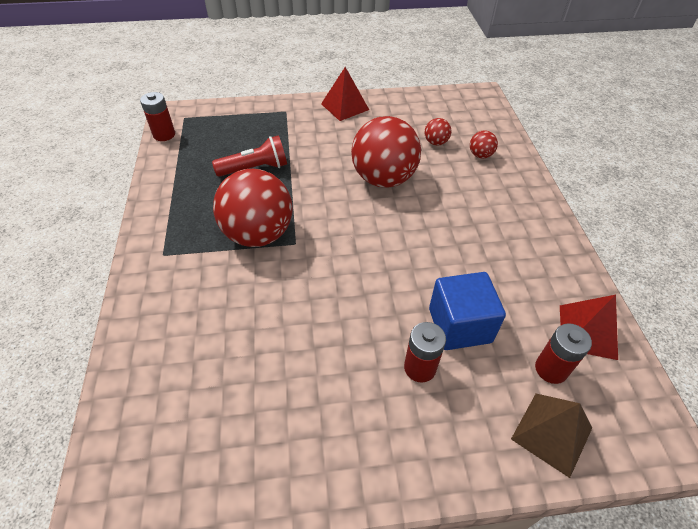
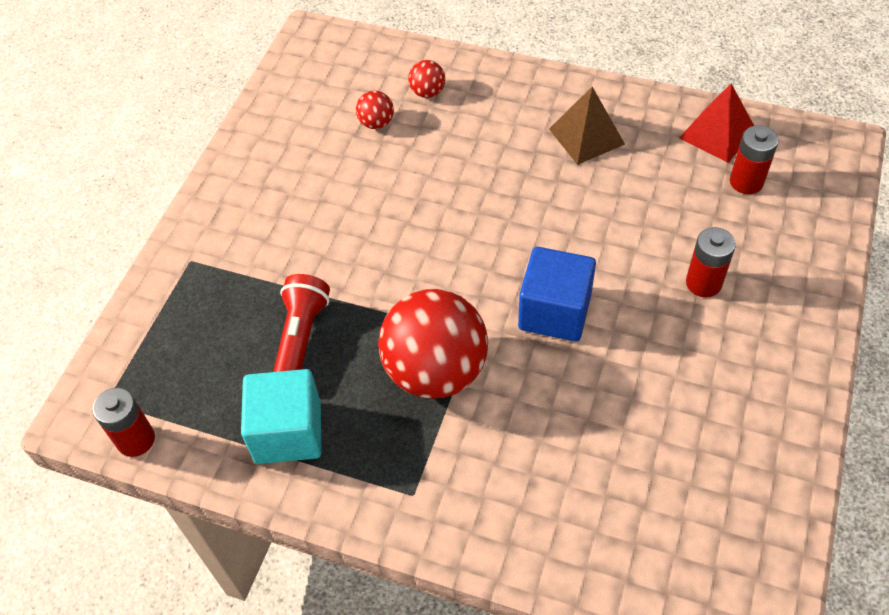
camera: 60 degrees left, 5 degrees up
red pyramid [321,67,369,121] -> none
red ball [351,116,421,188] -> none
blue cube [429,272,506,350] -> blue cube moved to [518,247,596,342]
brown pyramid [511,394,592,478] -> brown pyramid moved to [549,87,625,165]
none -> turquoise cube [241,369,321,464]

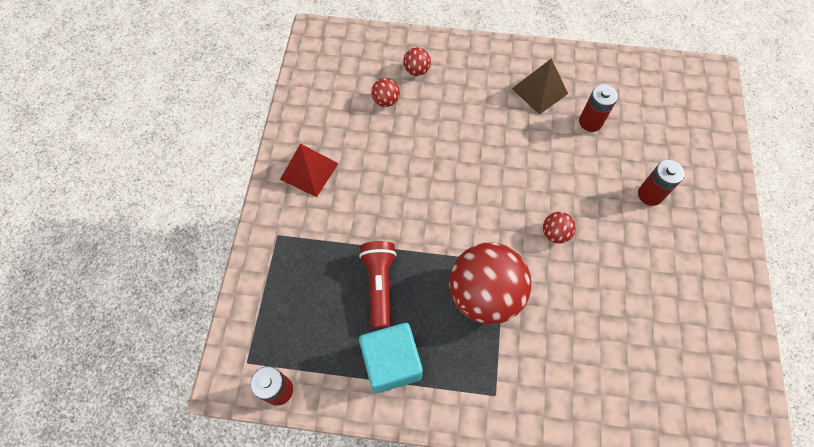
camera: 15 degrees left, 10 degrees up
blue cube [518,247,596,342] -> red ball [543,212,576,244]
red pyramid [679,83,754,163] -> red pyramid moved to [280,143,339,197]
red battery [730,125,779,194] -> red battery moved to [579,84,618,132]

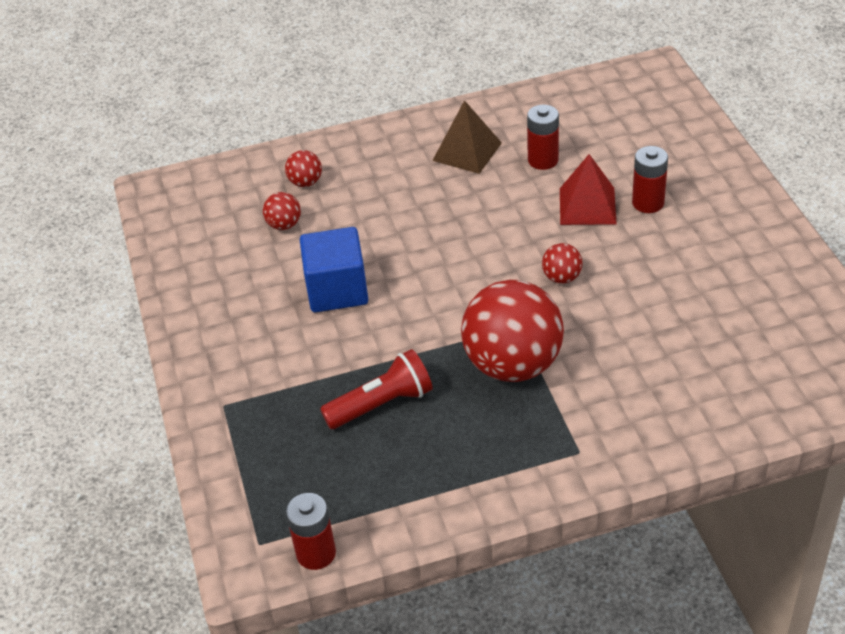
camera: 20 degrees left, 20 degrees down
red pyramid [280,143,339,197] -> red pyramid moved to [560,154,617,225]
red flashlight [359,241,397,328] -> red flashlight turned 90 degrees clockwise [320,349,433,429]
turquoise cube [359,323,423,393] -> none
none -> blue cube [300,227,368,312]

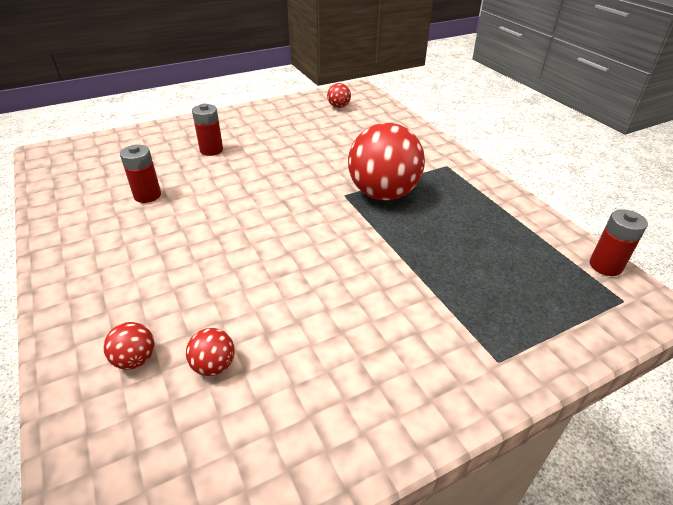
camera: 105 degrees left, 5 degrees down
blue cube [300,227,368,312] -> none
red flashlight [320,349,433,429] -> none
brown pyramid [432,100,502,174] -> none
red ball [542,243,583,284] -> red ball moved to [327,83,351,108]
red pyramid [560,154,617,225] -> none

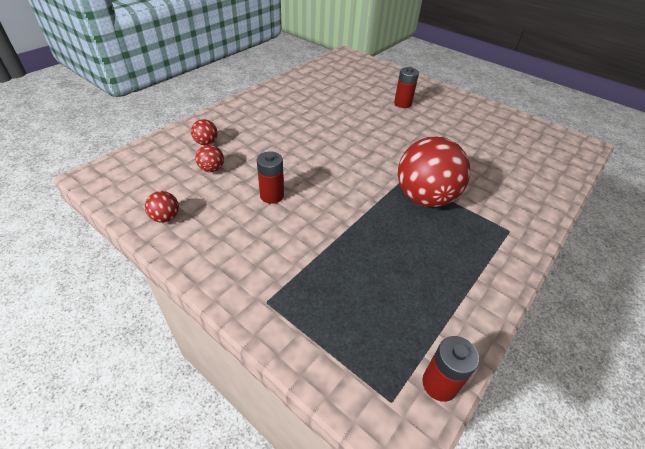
camera: 65 degrees right, 5 degrees up
red battery [120,145,161,203] -> red battery moved to [257,151,284,204]
red ball [327,83,351,108] -> red ball moved to [145,191,179,223]

